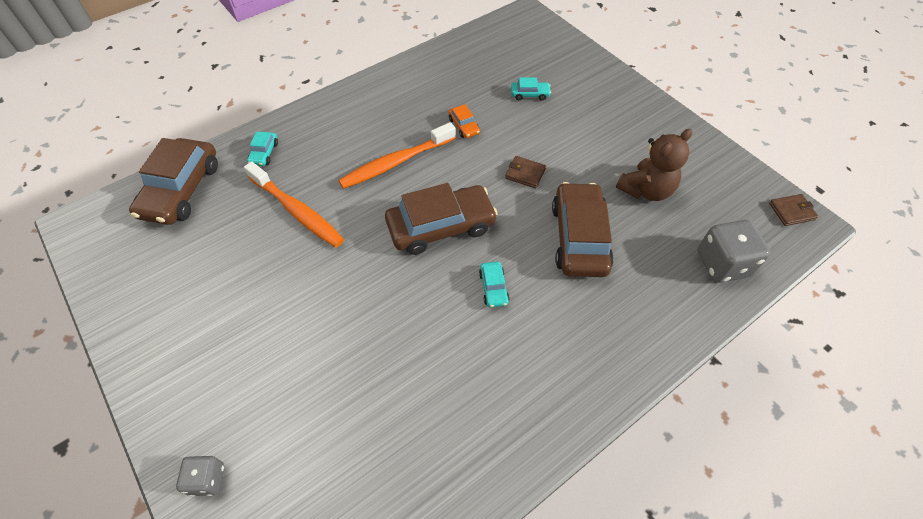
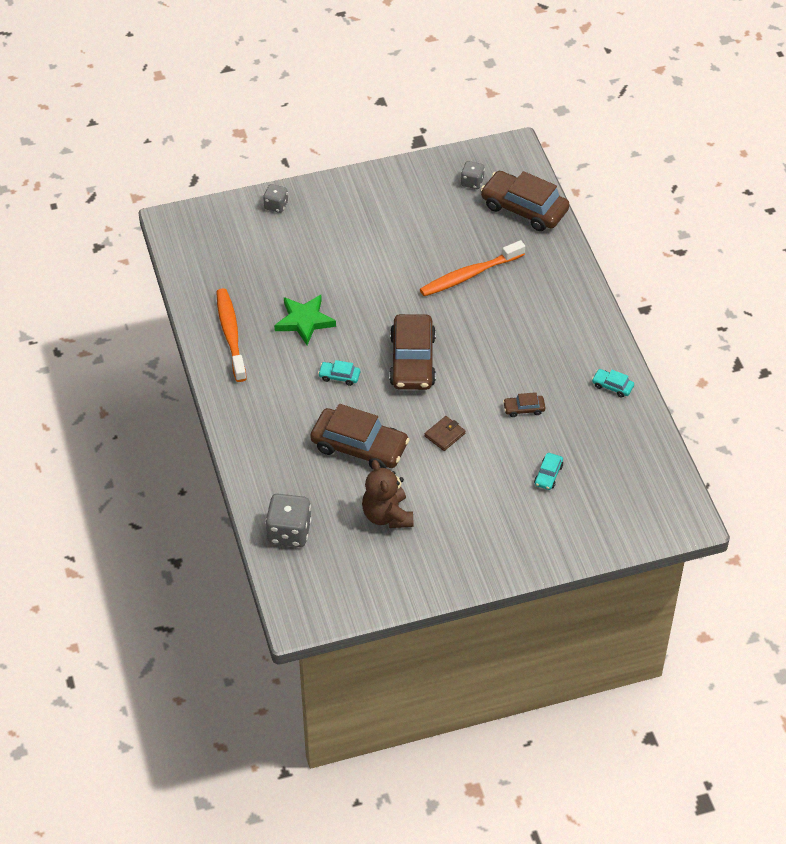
camera: 110 degrees right, 5 degrees down
turquoise car [247,132,278,166] -> turquoise car moved to [592,369,634,398]
orange toothbrush [338,122,456,189] -> orange toothbrush moved to [216,288,247,382]
orange car [448,104,480,138] -> brown car [503,392,545,417]
brown wallet [769,194,818,226] -> none
none -> green star [274,295,336,345]
none -> grey dice [461,161,485,189]

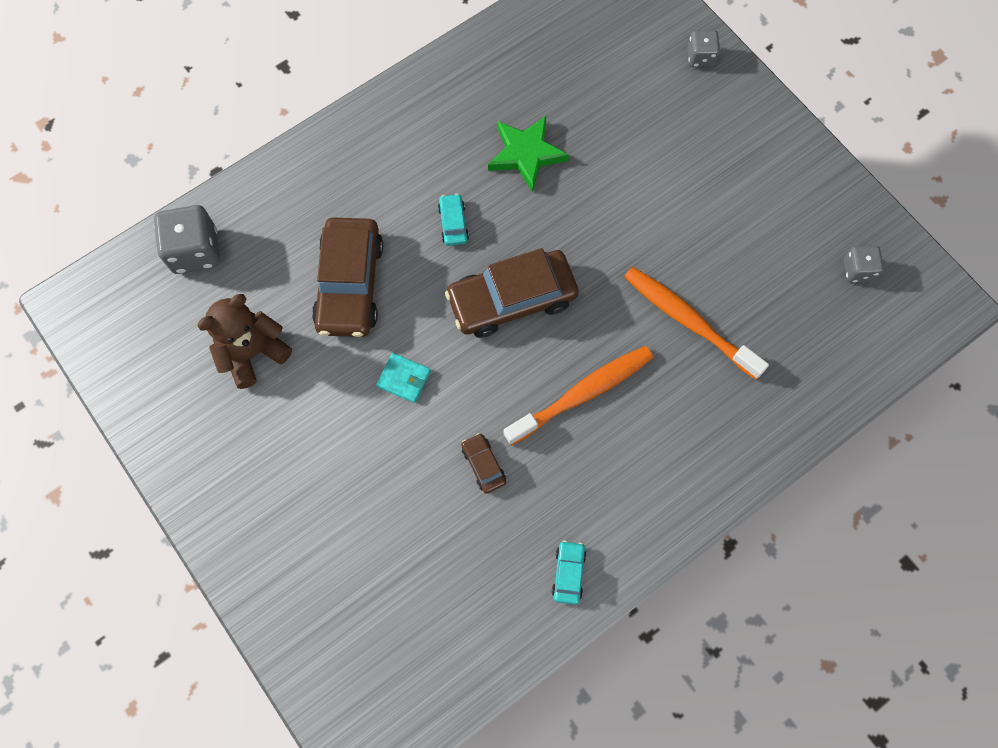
camera: 70 degrees right, 20 degrees up
orange toothbrush [216,288,247,382] -> orange toothbrush moved to [503,346,653,446]
brown wallet [425,416,465,451] -> turquoise wallet [376,353,431,403]
brown car [481,171,570,231] -> none
turquoise car [534,453,563,490] -> none

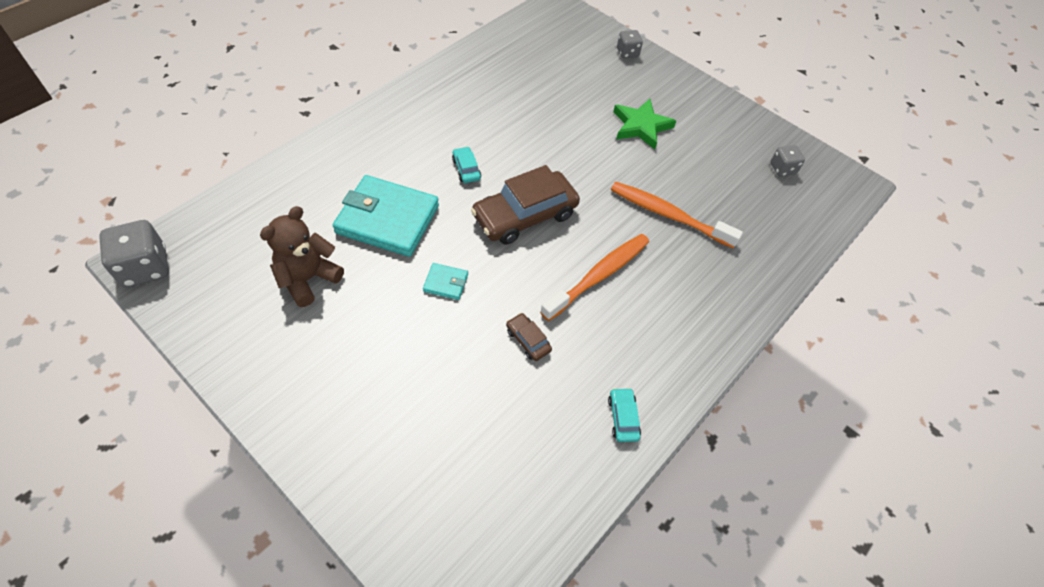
camera: 15 degrees left, 15 degrees down
grey dice [154,205,220,274] -> grey dice moved to [99,220,169,288]
brown car [312,217,383,337] -> turquoise wallet [333,175,439,257]
green star [488,116,569,192] -> green star moved to [613,99,676,149]

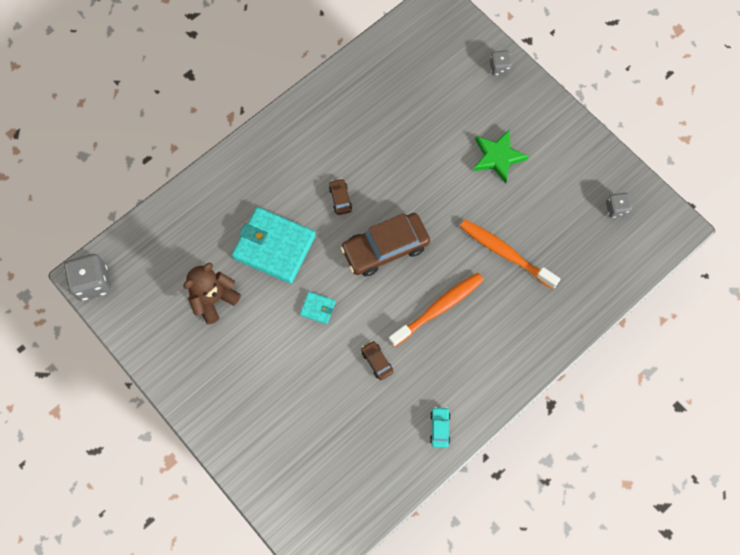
camera: 10 degrees right, 15 degrees up
turquoise car [452,146,481,183] -> brown car [329,178,352,215]

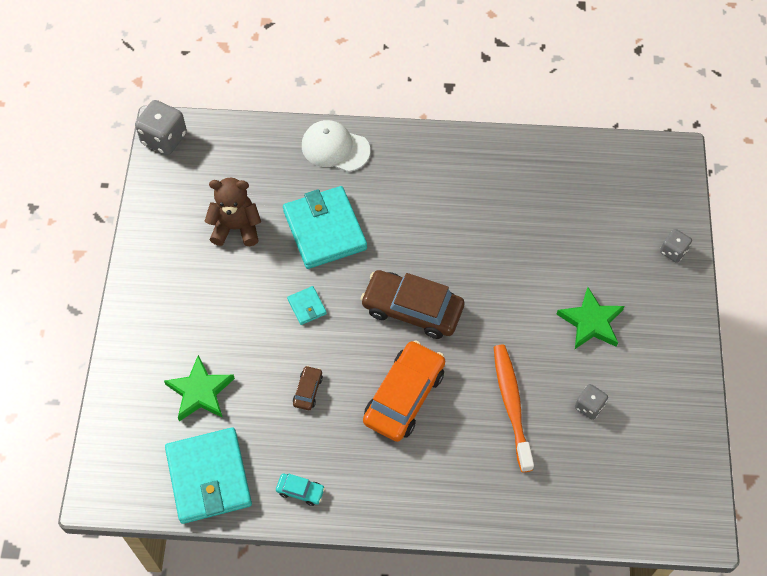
camera: 45 degrees right, 10 degrees down
brown car [329,178,352,215] -> none
orange toothbrush [388,273,484,347] -> orange car [363,340,445,442]
turquoise car [430,407,451,448] -> turquoise car turned 60 degrees clockwise [276,474,325,506]
grey dice [606,193,632,218] -> grey dice moved to [575,384,608,420]
none -> green star [164,355,235,421]
none -> turquoise wallet [165,427,252,524]
none -> white cap [302,120,370,172]

